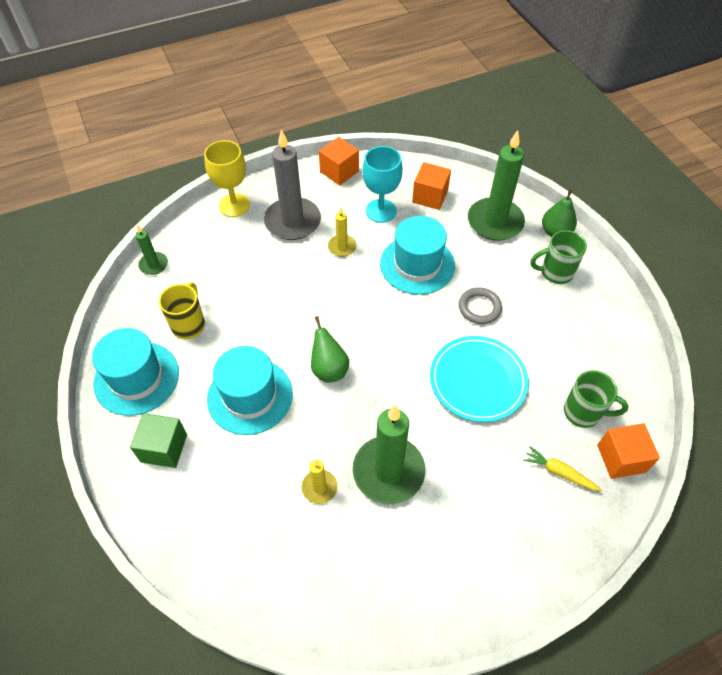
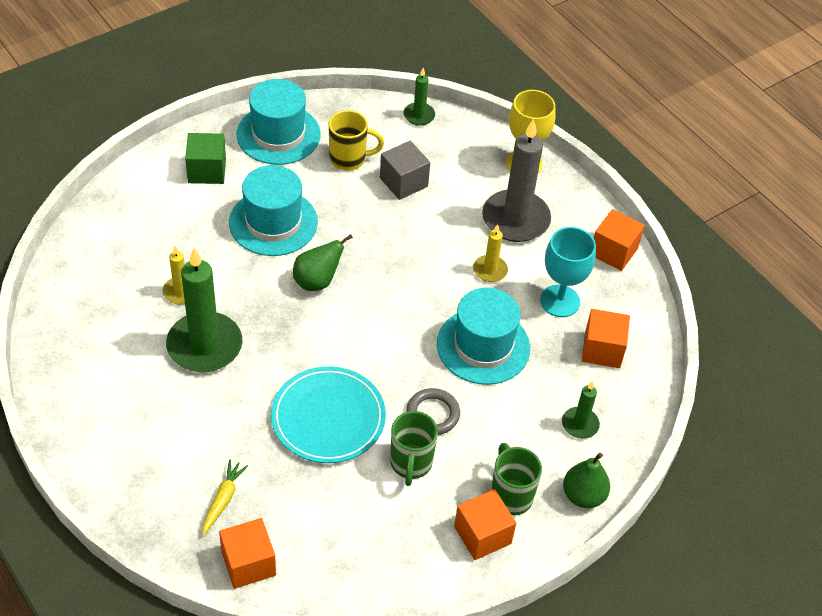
camera: 75 degrees right, 5 degrees down
green candle [468,130,525,241] -> green candle [562,381,600,439], size x0.49
green mug [564,370,629,428] -> green mug moved to [390,411,438,486]
none -> grey cube [380,141,430,200]
none -> orange cube [454,489,516,560]

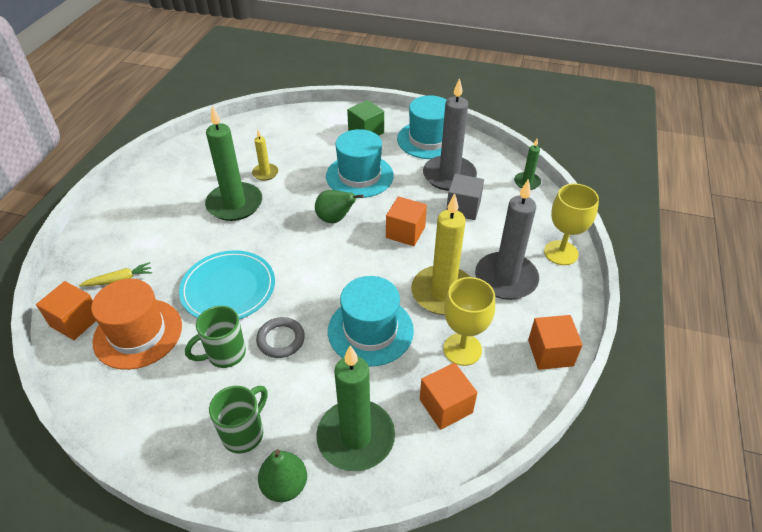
camera: 55 degrees right, 5 degrees down
yellow mug [329,110,384,171] -> grey candle [423,78,477,191]
orange cube [454,489,516,560] -> orange cube moved to [386,196,427,246]
yellow candle [473,224,508,282] -> yellow candle [411,193,470,315], size x2.04
turquoise goblet [540,227,596,317] -> yellow goblet [443,277,495,366]
green candle [562,381,600,439] -> green candle [316,345,395,471], size x2.04
none -> orange hat [91,279,182,370]

